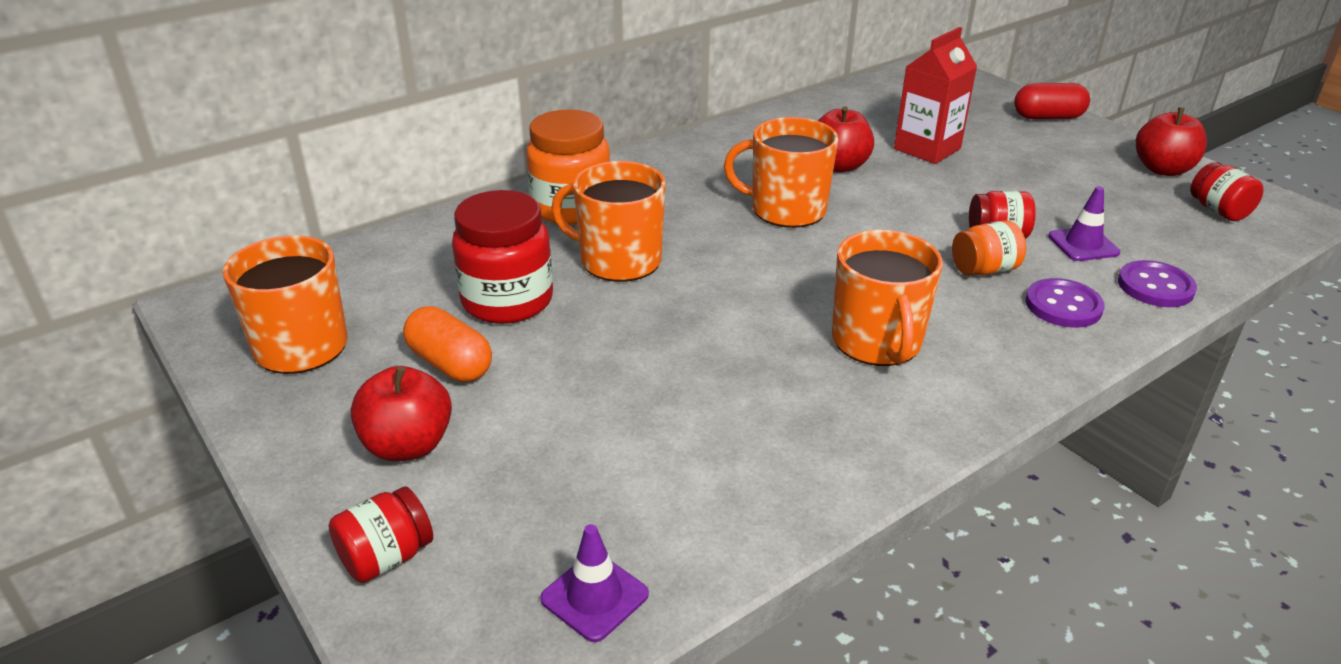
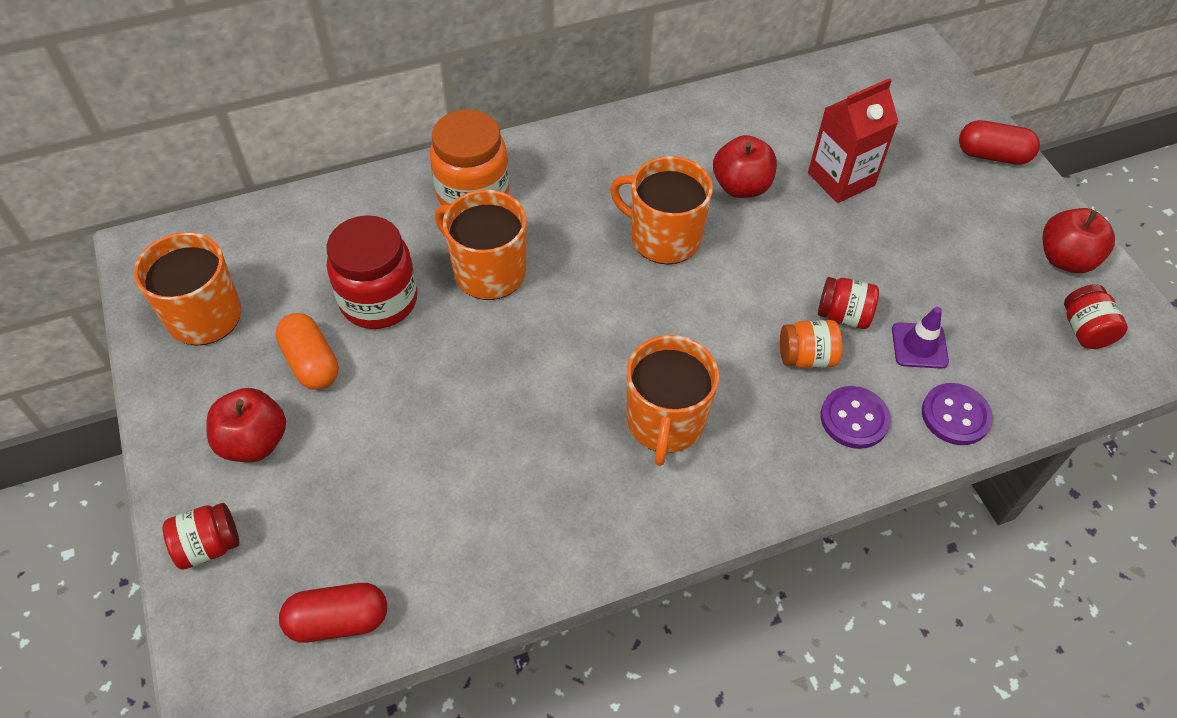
camera: 15 degrees right, 20 degrees up
purple traffic cone [540,524,649,642] -> red capsule [279,583,387,643]

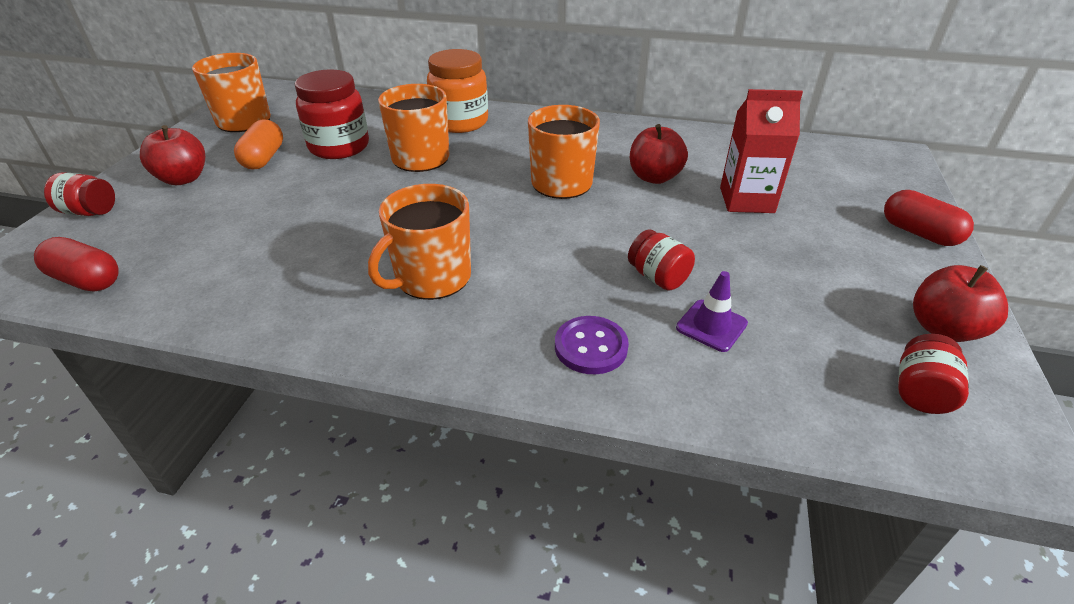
camera: 35 degrees right, 15 degrees down
orange jar [780,320,842,368] -> none
purple button [922,383,993,445] -> none

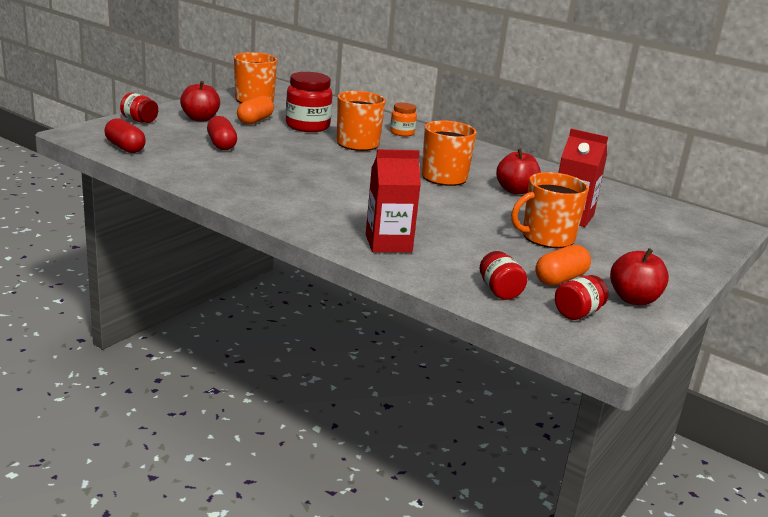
camera: 20 degrees right, 15 degrees down
orange mug [368,184,471,300] -> orange mug moved to [511,172,589,248]
orange jar [427,49,488,133] -> orange jar [390,103,417,136], size x0.57
purple button [555,316,629,374] -> red carton [366,149,421,252]
red jar [628,229,695,291] -> red jar moved to [479,251,527,300]
purple traffic cone [676,271,748,352] -> none
red capsule [884,190,974,246] -> red capsule moved to [207,116,237,150]
none -> orange capsule [535,245,591,286]

